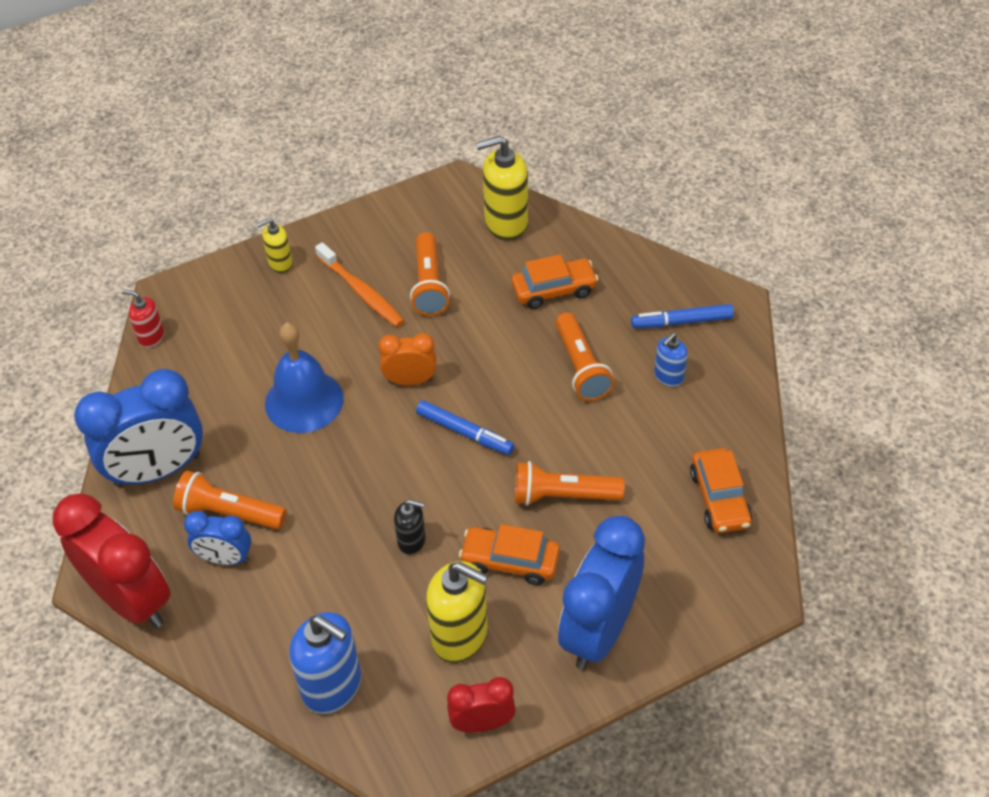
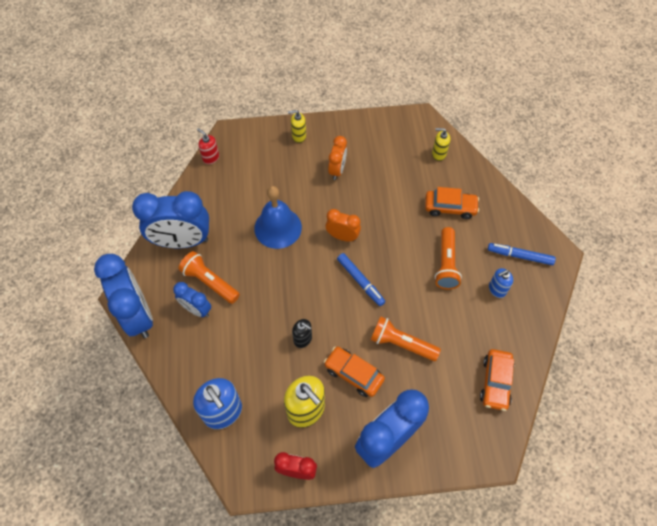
camera: 20 degrees right, 10 degrees up
red clock [53,493,170,628] -> blue clock [94,254,153,338]
orange toothbrush [315,242,404,327] -> orange clock [328,136,347,180]
orange flashlight [410,232,450,316] -> none
yellow soap dispenser [476,136,528,241] -> yellow soap dispenser [432,128,451,161], size x0.55

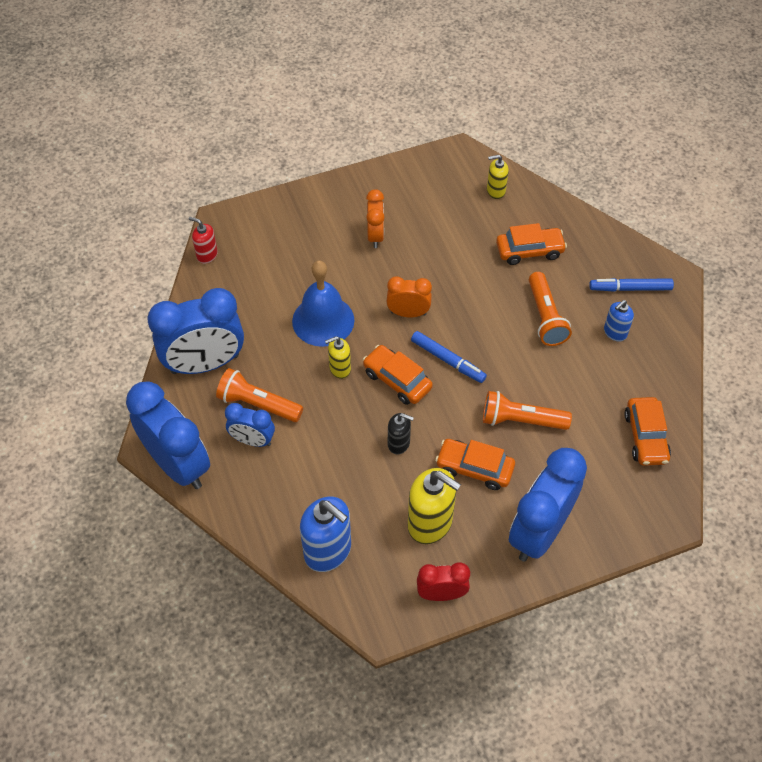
camera: 15 degrees left, 5 degrees down
yellow soap dispenser [288,110,306,143] -> yellow soap dispenser moved to [325,336,351,379]
none -> orange car [363,345,433,405]

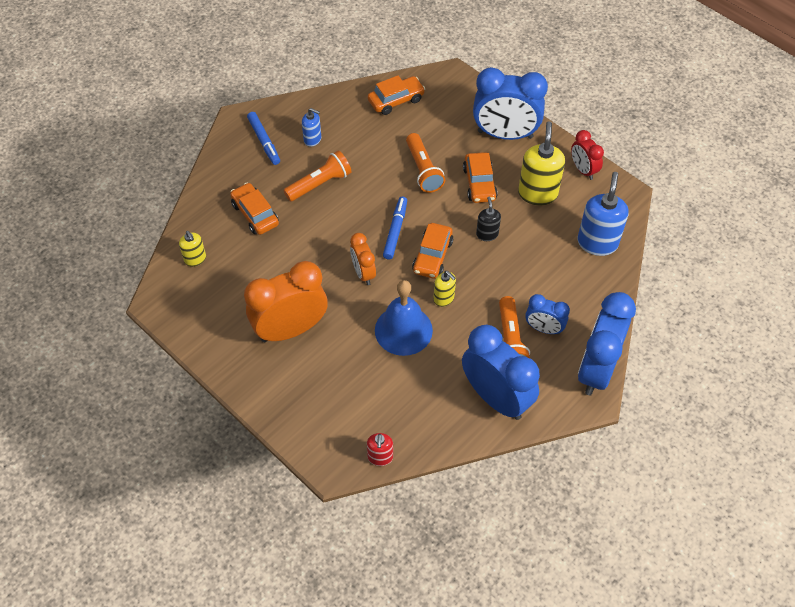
camera: 115 degrees left, 0 degrees up
blue clock [225,403,275,447] -> blue clock turned 120 degrees clockwise [525,294,570,334]
orange clock [366,189,384,248] -> orange clock [244,261,328,342], size x1.89

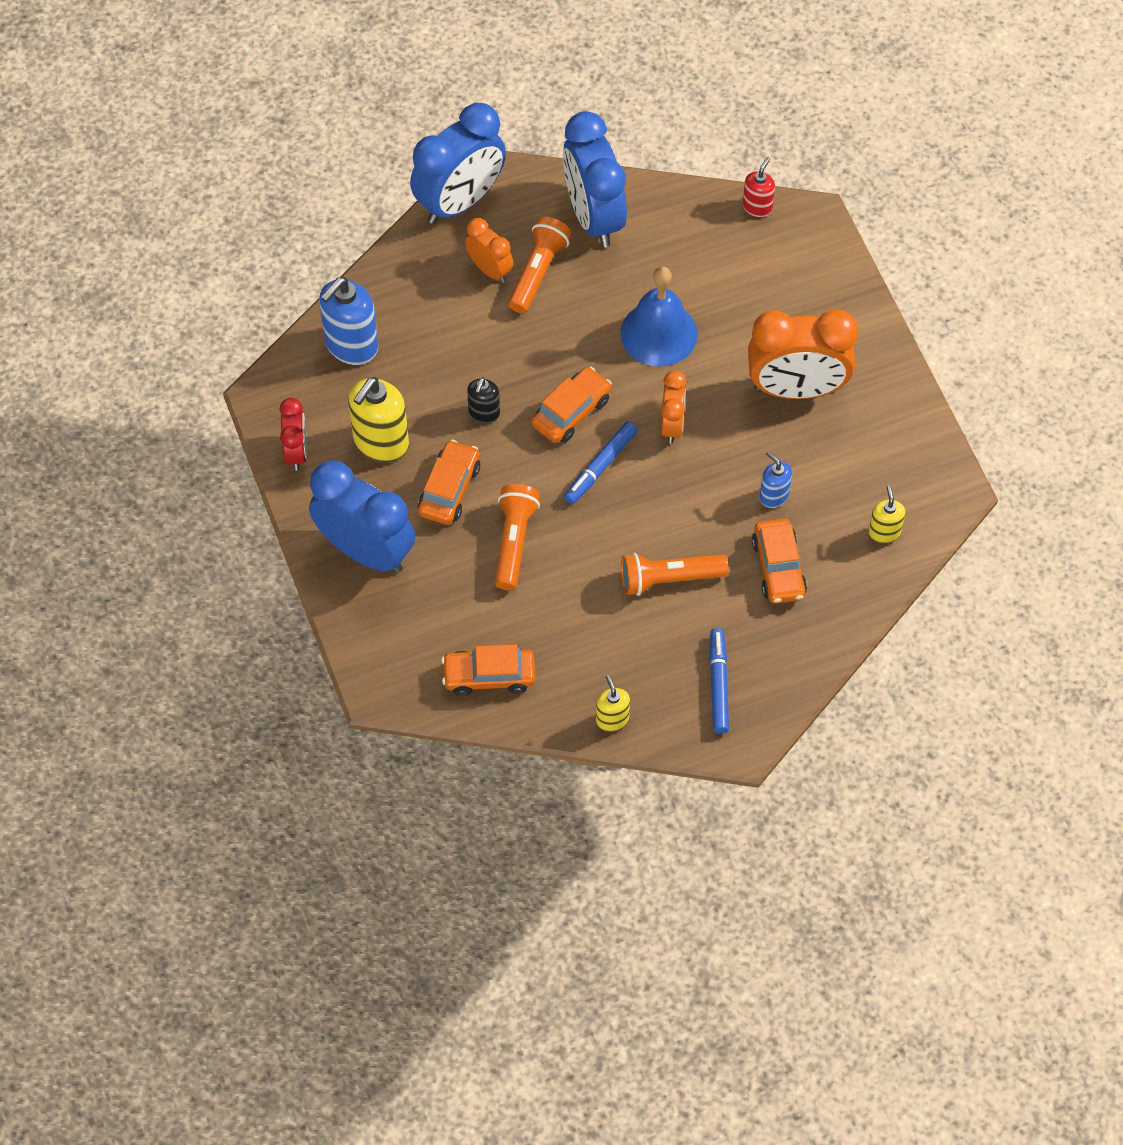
camera: 155 degrees left, 5 degrees up
blue soap dispenser [302,108,321,147] -> blue soap dispenser moved to [760,451,792,508]
yellow soap dispenser [433,271,456,307] -> yellow soap dispenser moved to [596,675,630,732]
blue clock [525,294,570,334] -> orange clock [465,218,513,283]

